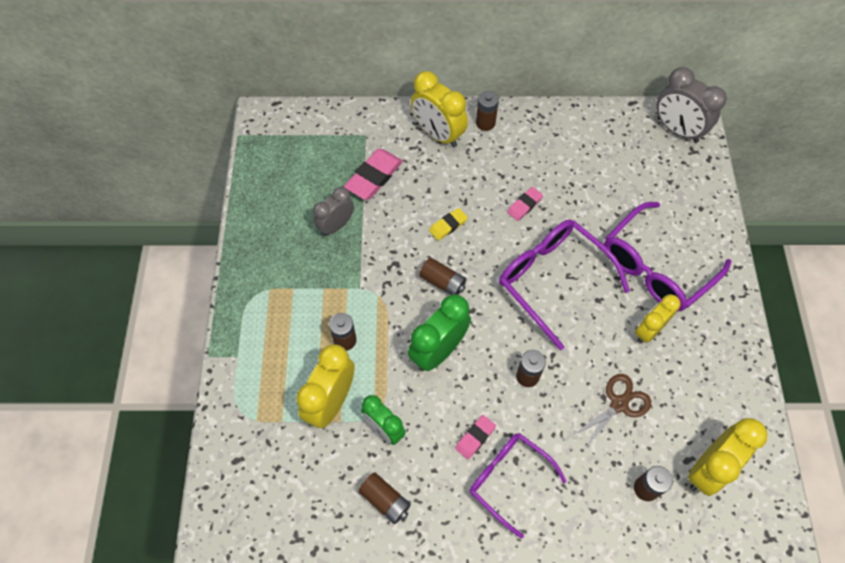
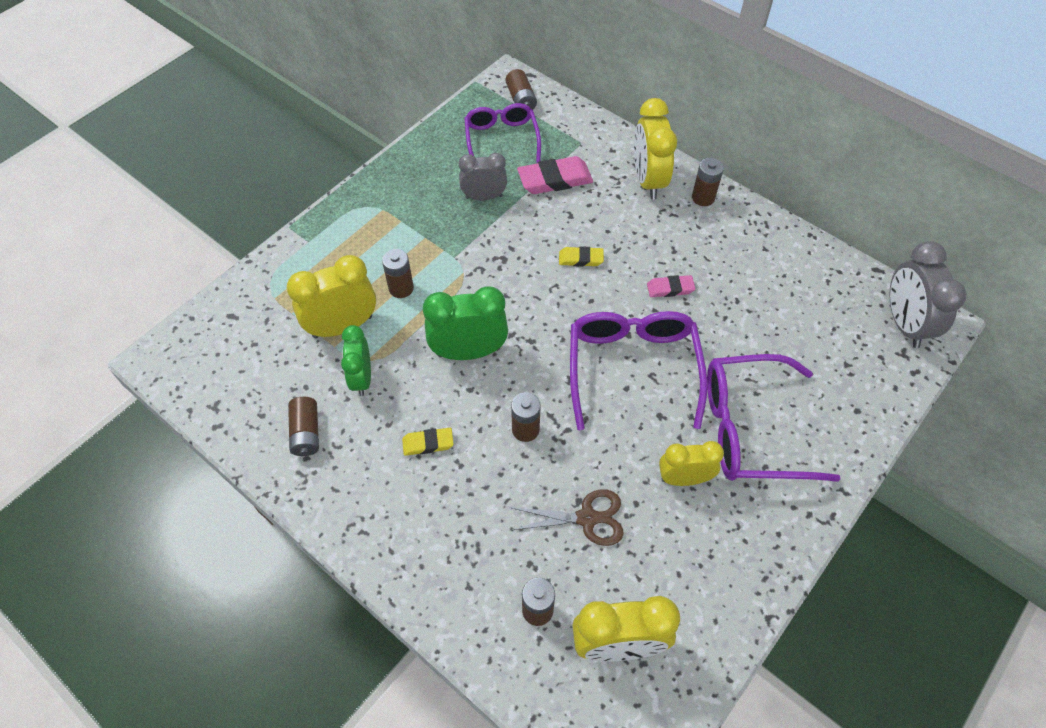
camera: 40 degrees right, 5 degrees down
brown battery [419,258,466,295] -> brown battery moved to [505,69,537,110]
pink eraser [455,415,496,460] -> yellow eraser [402,428,454,456]
purple glasses [470,433,567,539] -> purple glasses moved to [464,103,541,163]

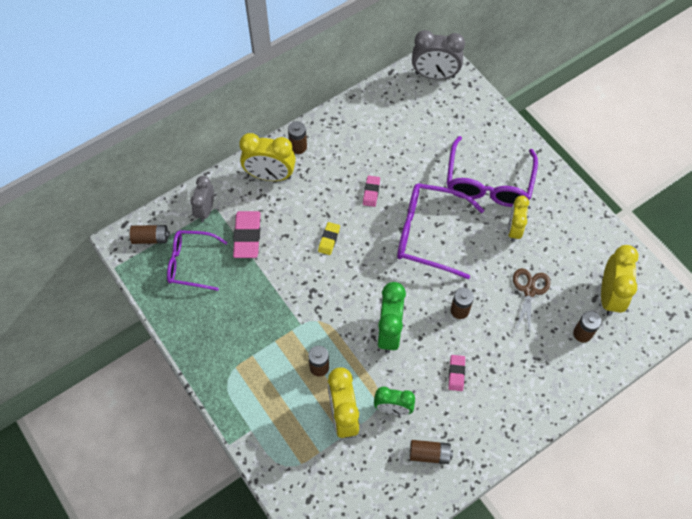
camera: 75 degrees left, 5 degrees up
yellow eraser [402,428,454,456] -> pink eraser [448,355,465,391]
grey clock [459,153,507,200] -> grey clock moved to [190,176,214,222]

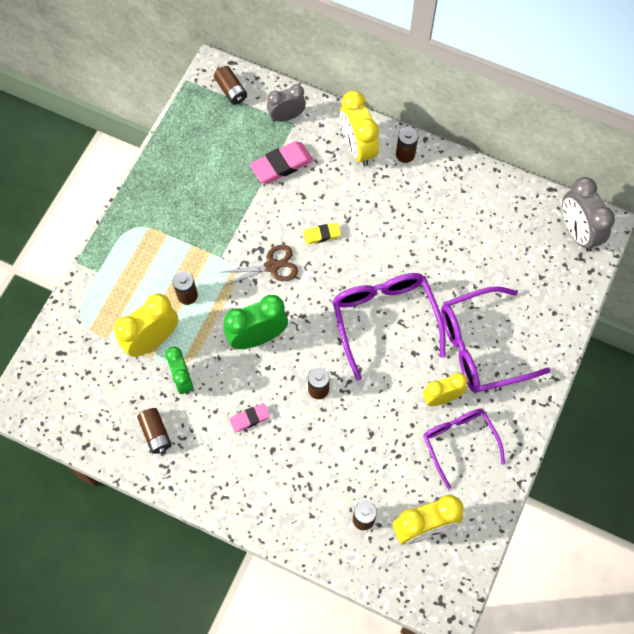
camera: 60 degrees right, 5 degrees up
purple glasses [167,230,228,291] -> purple glasses moved to [423,409,505,489]
pink eraser [363,176,380,207] -> none
brown scissors [513,268,550,337] -> brown scissors moved to [222,245,298,286]

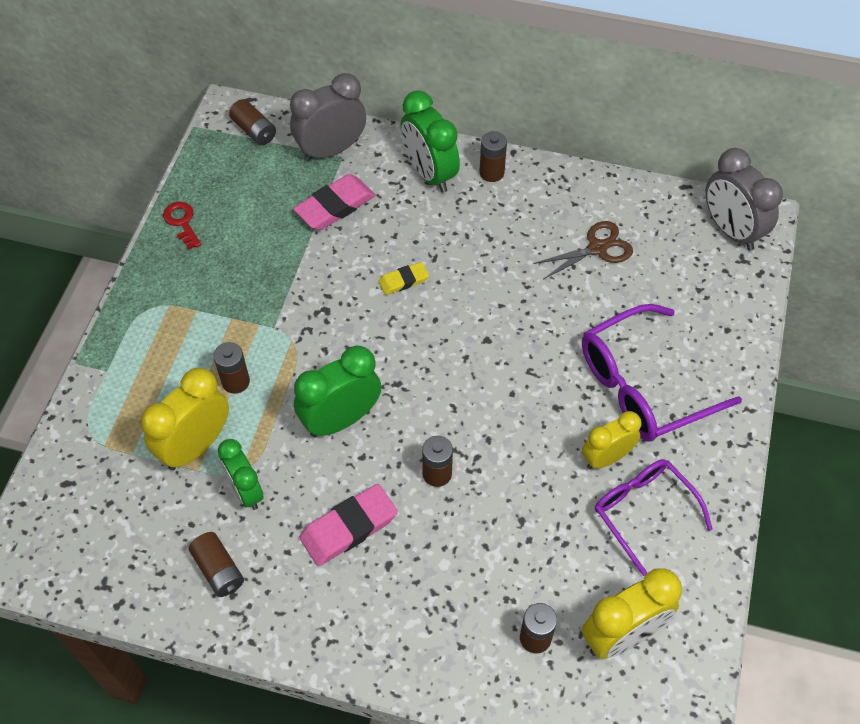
camera: 10 degrees left, 10 degrees down
brown scissors [222,245,298,286] -> brown scissors moved to [533,221,633,279]
pink eraser [230,403,270,433] -> pink eraser [299,484,398,566], size x1.74
grey clock [267,84,306,122] -> grey clock [290,73,366,162], size x1.50
purple glasses [332,273,446,381] -> none
yellow clock [340,90,379,166] -> green clock [400,90,460,193]
none -> red key [163,202,201,250]

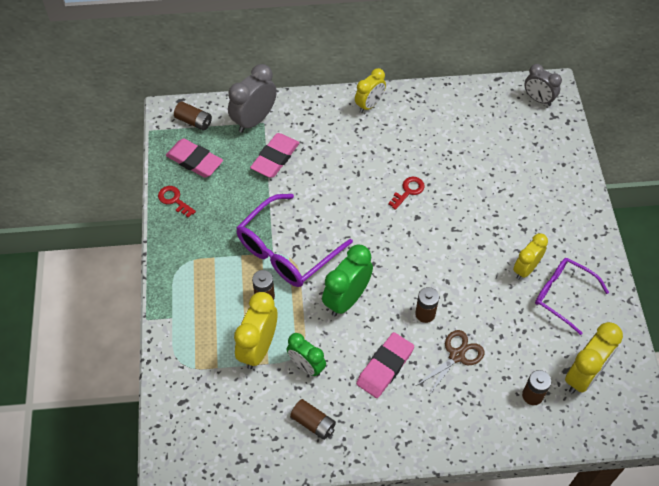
camera: 20 degrees left, 0 degrees up
yellow eraser [379,262,429,295] -> none
green clock [400,90,460,193] -> none
brown battery [479,131,507,182] -> yellow clock [355,68,386,113]
brown scissors [533,221,633,279] -> brown scissors moved to [416,330,484,395]
purple glasses [582,304,742,442] -> purple glasses moved to [236,194,353,287]
grey clock [706,148,783,251] -> grey clock [524,64,562,106], size x0.67
none -> pink eraser [166,138,223,178]
none -> red key [388,177,425,210]

